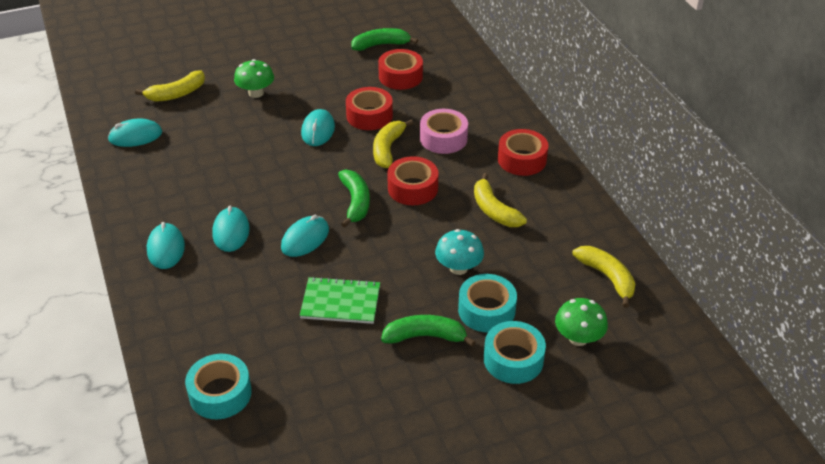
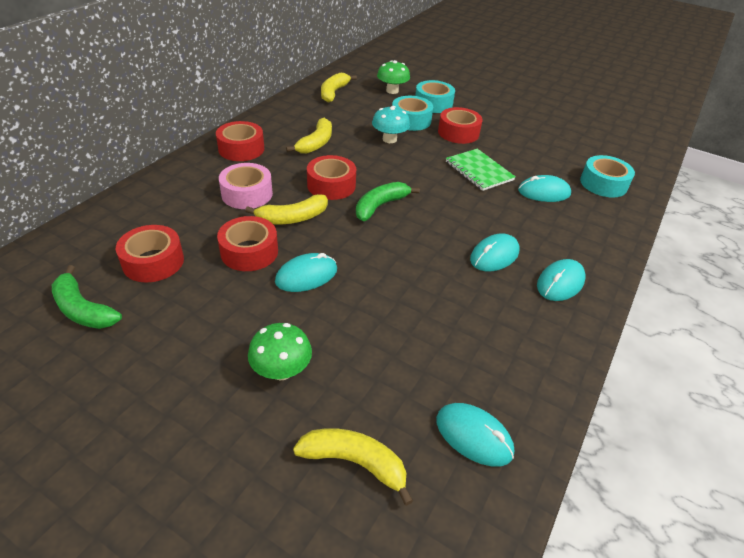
camera: 130 degrees left, 0 degrees up
turquoise mouse [281,215,329,257] -> turquoise mouse moved to [518,175,571,202]
green banana [381,315,475,347] -> red tape [438,107,483,144]

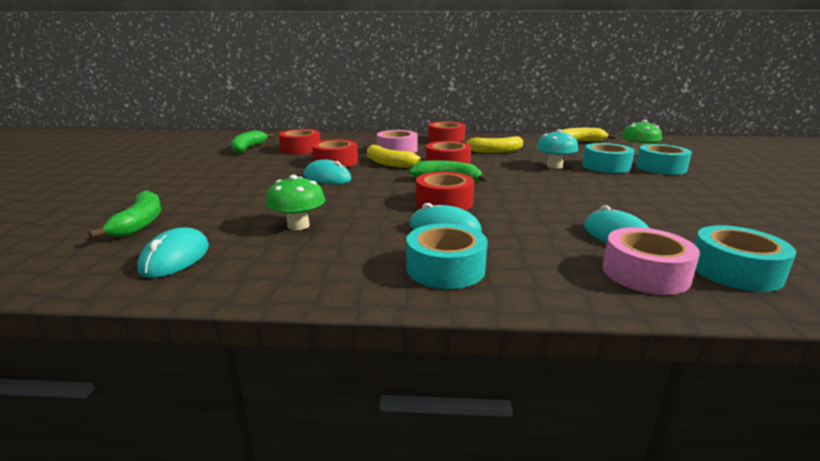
camera: 65 degrees right, 20 degrees down
green mushroom [248,323,312,380] -> green mushroom moved to [266,175,325,230]
yellow banana [293,428,413,506] -> green banana [88,190,161,239]
red tape [438,107,483,144] -> red tape moved to [416,172,474,210]
green notebook [446,149,516,191] -> none
turquoise mouse [537,259,586,301] -> turquoise tape [406,224,488,289]
none -> pink tape [602,227,700,295]

